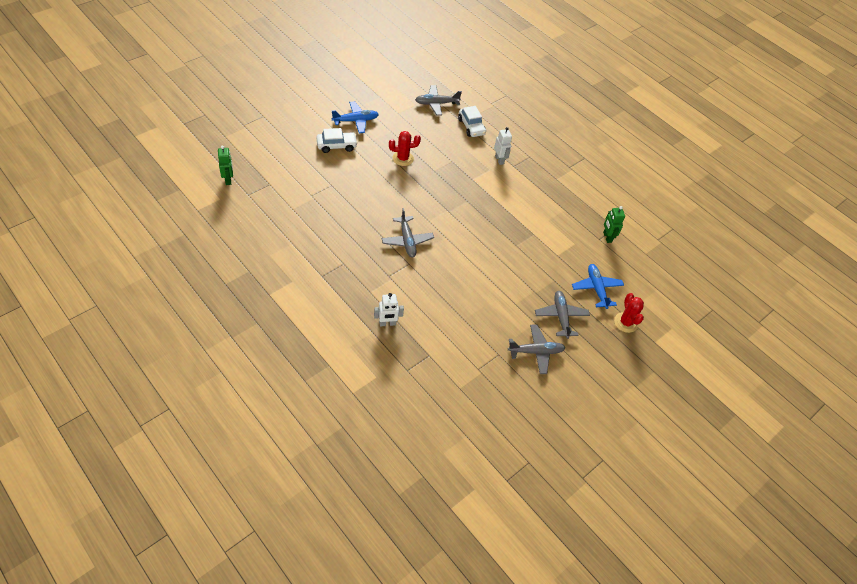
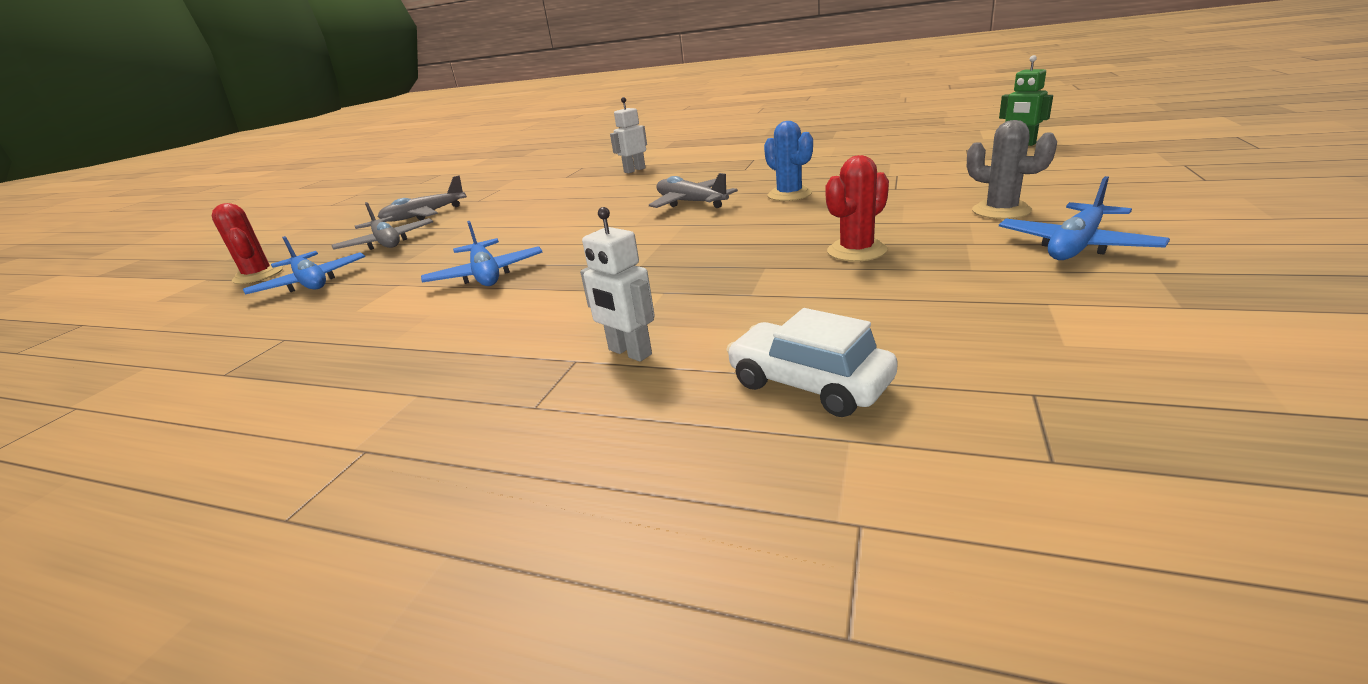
camera: 160 degrees right, 25 degrees down
white car [316,128,358,153] -> grey cactus [967,120,1057,219]
grey plane [415,85,462,116] -> none
green robot [603,206,625,243] -> none
none -> blue plane [421,221,543,286]
none -> blue cactus [764,121,813,201]

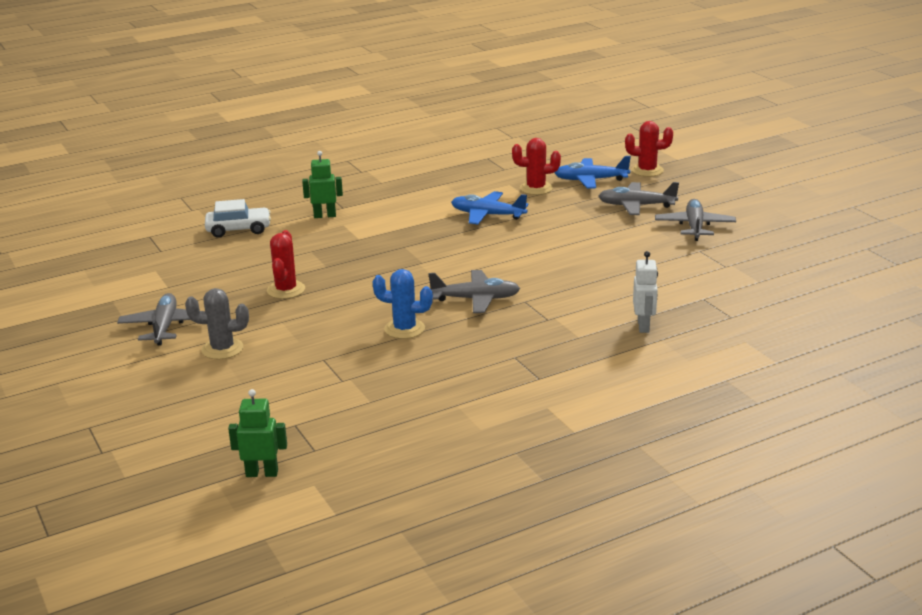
camera: 130 degrees right, 0 degrees up
white robot [580,207,655,362] -> green robot [302,151,343,218]
blue plane [999,176,1170,260] -> grey plane [117,293,205,346]
none -> red cactus [512,138,561,195]

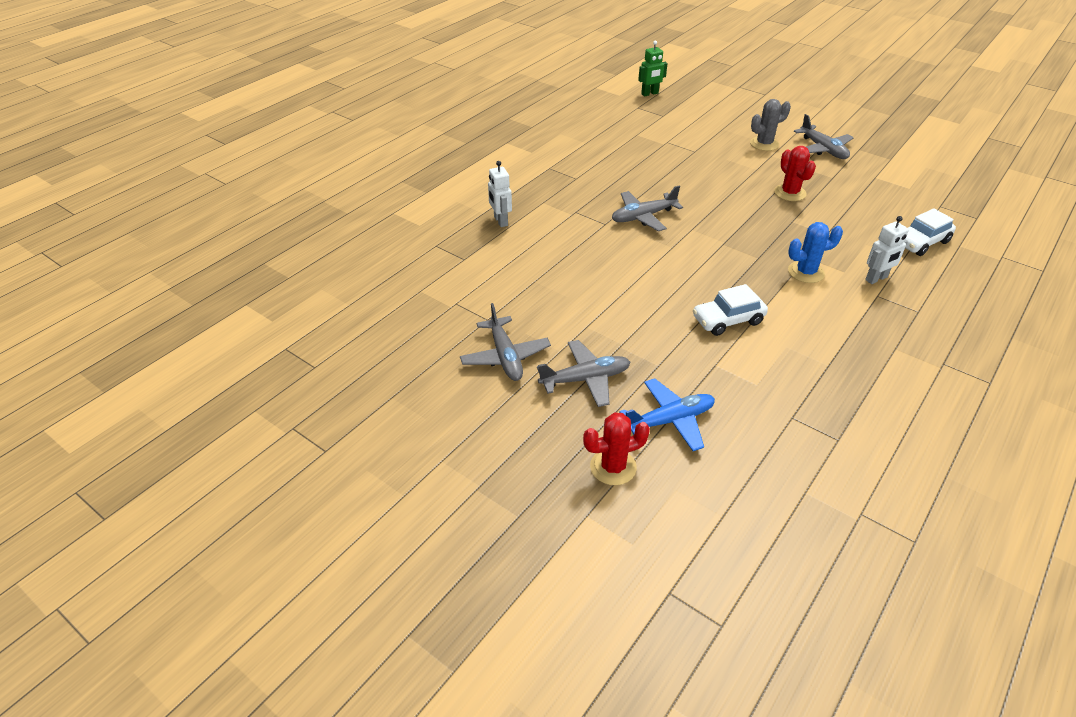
camera: 155 degrees right, 15 degrees up
green robot [302,151,343,218] -> white robot [865,216,909,284]
blue cactus [373,269,433,339] -> blue cactus moved to [788,222,843,283]
blue plane [451,191,528,225] -> white car [693,284,768,336]
red cactus [512,138,561,195] -> none

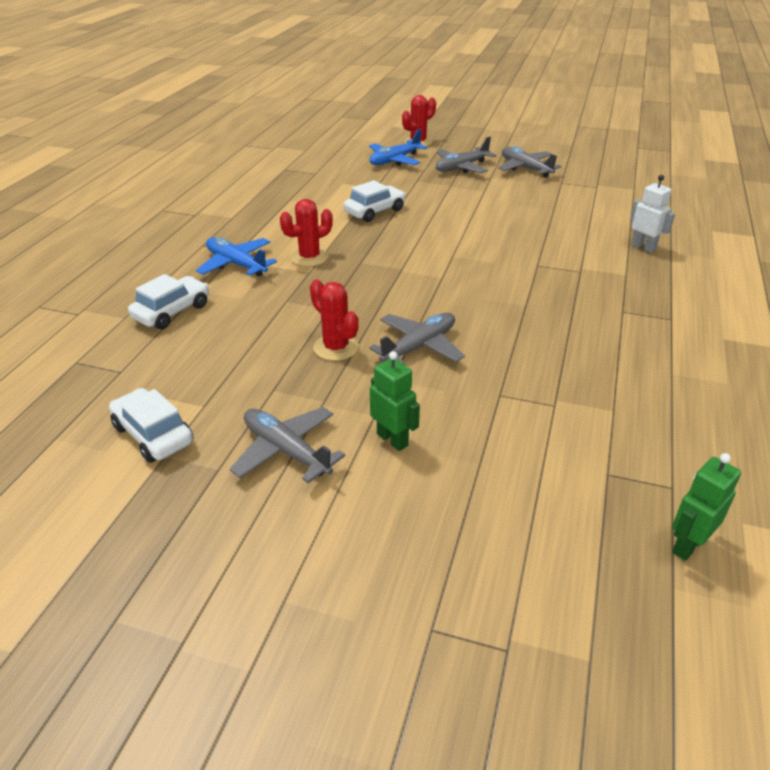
camera: 160 degrees right, 5 degrees down
grey plane [612,186,683,231] -> grey plane moved to [369,312,465,364]
grey cactus [750,99,791,151] -> green robot [370,351,420,451]
blue cactus [788,222,843,283] -> red cactus [280,199,333,267]
white robot [865,216,909,284] -> blue plane [196,237,277,277]
none -> white car [109,388,193,463]

